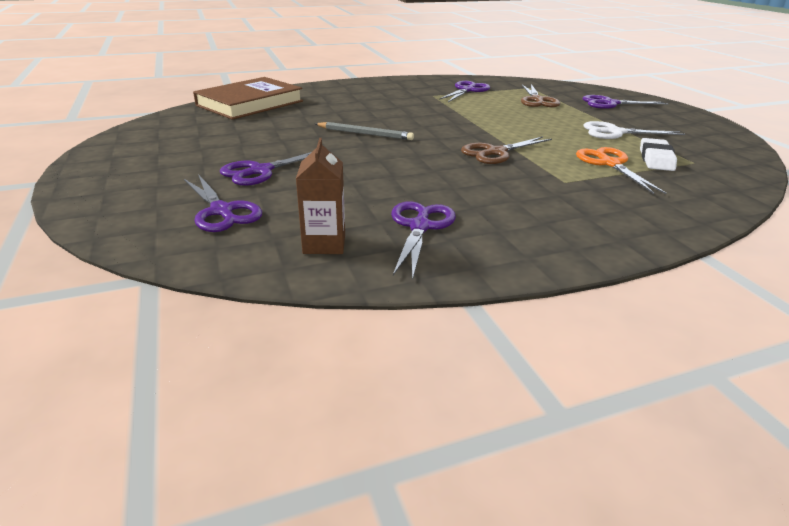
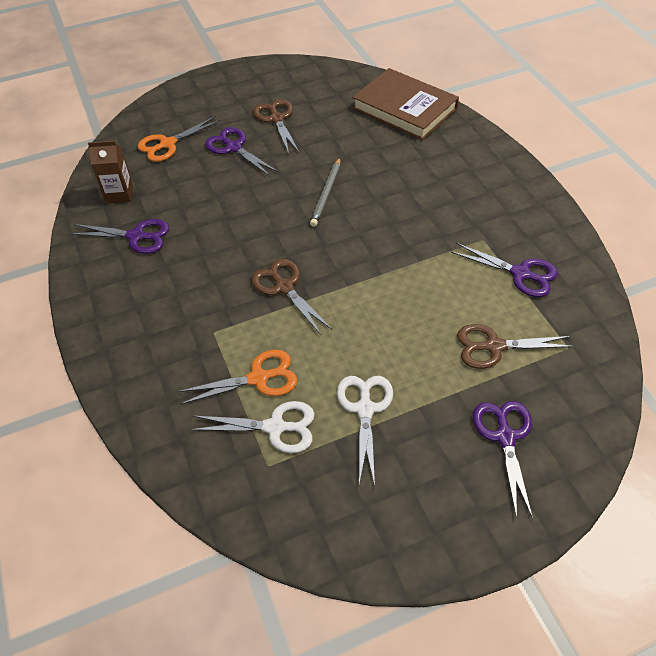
camera: 90 degrees right, 20 degrees up
purple scissors [184,174,262,232] -> orange scissors [138,116,221,162]
white eraser [640,138,677,171] -> white scissors [190,401,315,453]
none -> brown scissors [253,100,299,154]

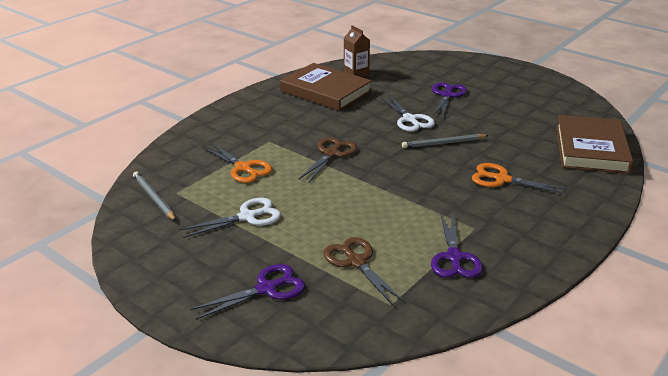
camera: 60 degrees right, 20 degrees down
purple scissors [69,219,169,254] -> brown book [280,63,372,111]
orange scissors [138,116,221,162] -> orange scissors moved to [472,163,568,194]
white scissors [190,401,315,453] -> white scissors moved to [380,95,435,132]
brown scissors [253,100,299,154] -> none
none -> grey pencil [133,172,176,221]

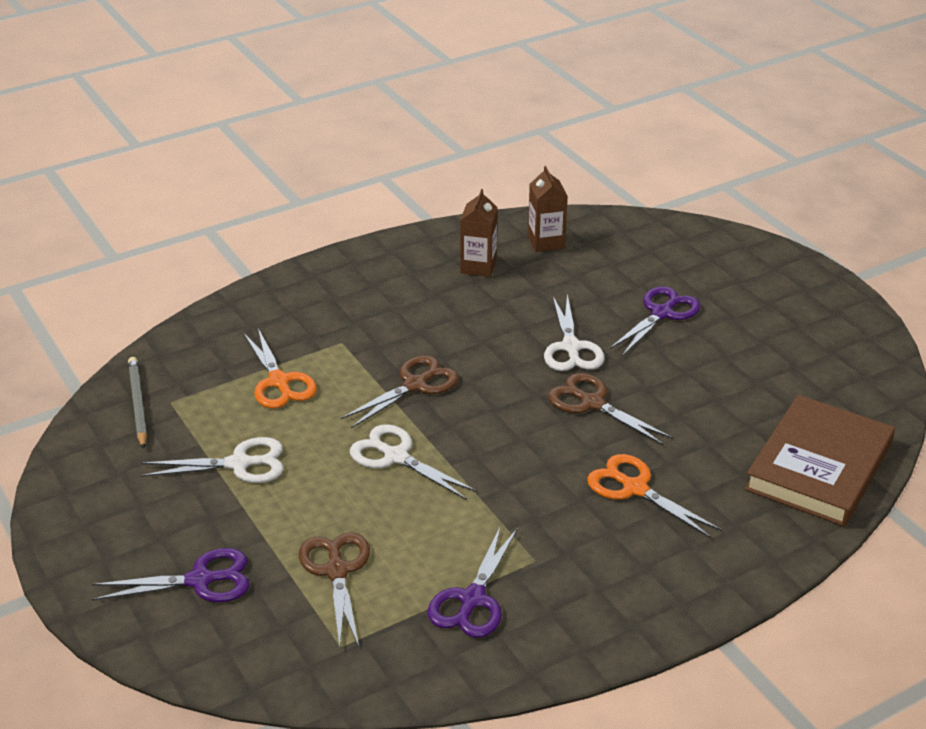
camera: 20 degrees right, 5 degrees up
brown book [280,63,372,111] -> brown carton [460,189,498,277]
grey pencil [402,134,489,148] -> brown scissors [548,373,673,445]
none -> white scissors [350,424,477,500]

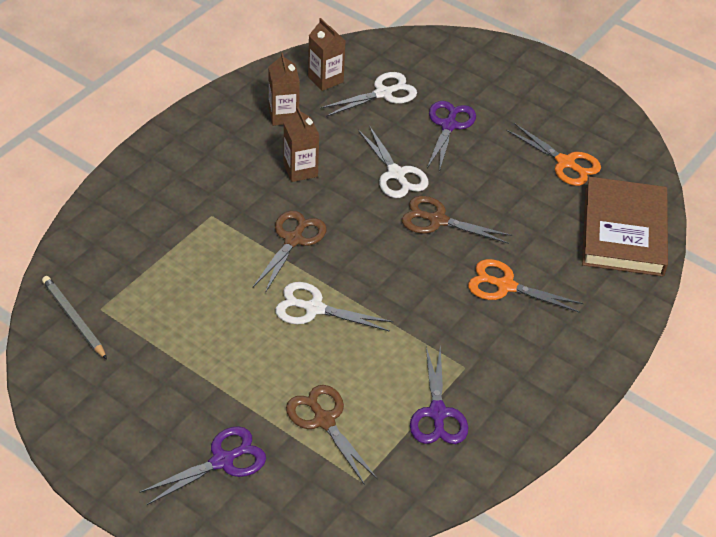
camera: 25 degrees left, 10 degrees up
white scissors [140,437,284,483] -> white scissors moved to [320,72,417,117]
orange scissors [244,329,317,409] -> orange scissors moved to [506,123,601,186]
none -> brown carton [284,107,320,182]

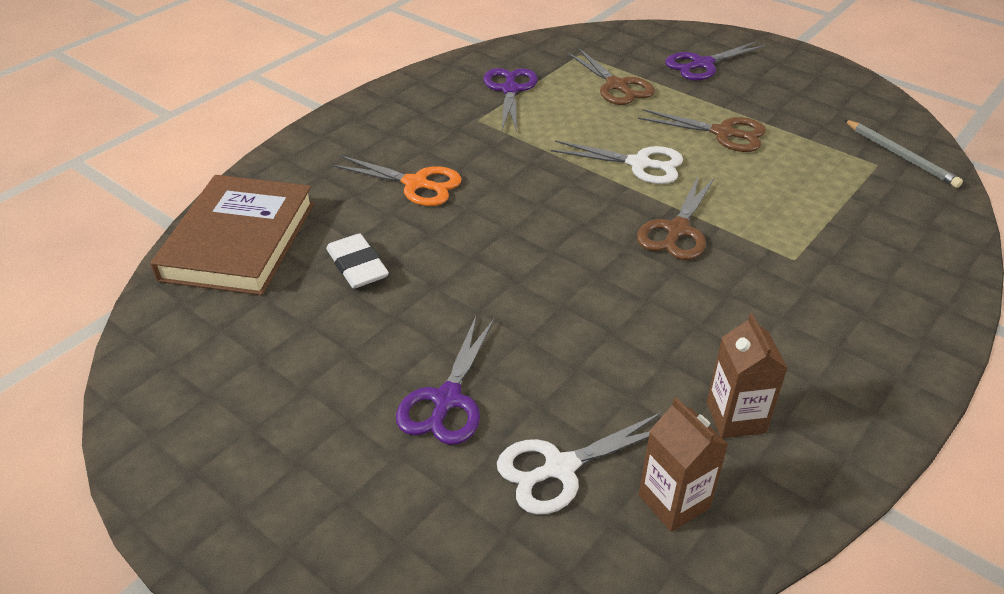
camera: 175 degrees left, 5 degrees down
brown carton [284,107,320,182] -> none
white scissors [358,126,429,198] -> none
brown scissors [402,196,512,244] -> brown scissors moved to [638,109,766,152]
orange scissors [506,123,601,186] -> none
none -> white eraser [326,234,389,288]

